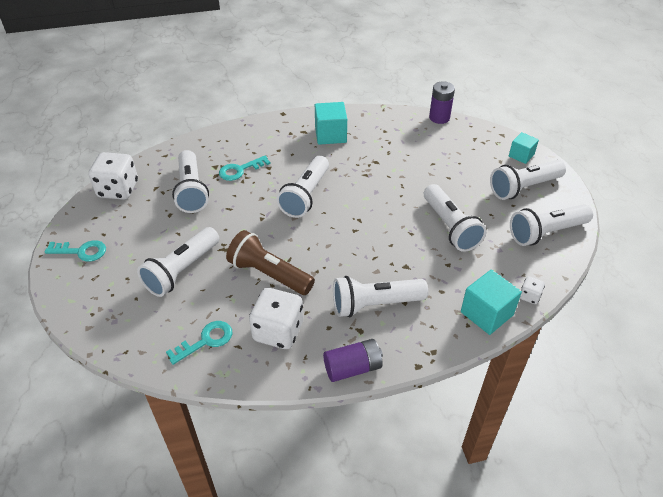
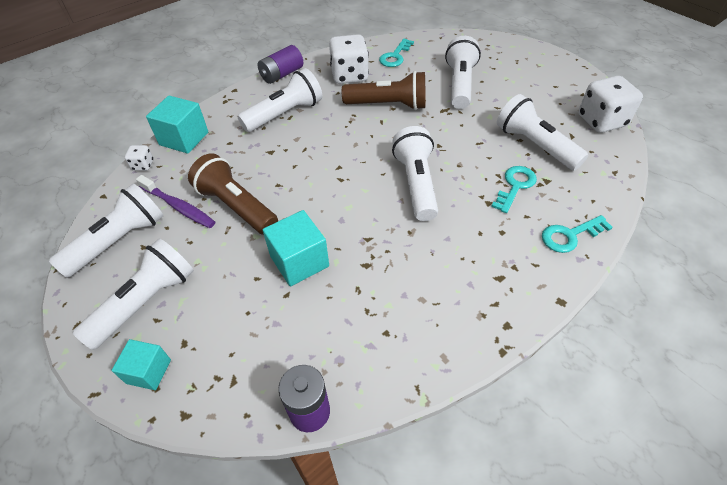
camera: 155 degrees right, 5 degrees up
turquoise key [44,240,106,262] -> turquoise key moved to [542,215,613,253]
turquoise cube [315,102,347,145] -> turquoise cube moved to [263,210,329,286]
white flashlight [424,184,487,252] -> brown flashlight [188,153,278,235]
none -> purple toothbrush [136,175,215,228]

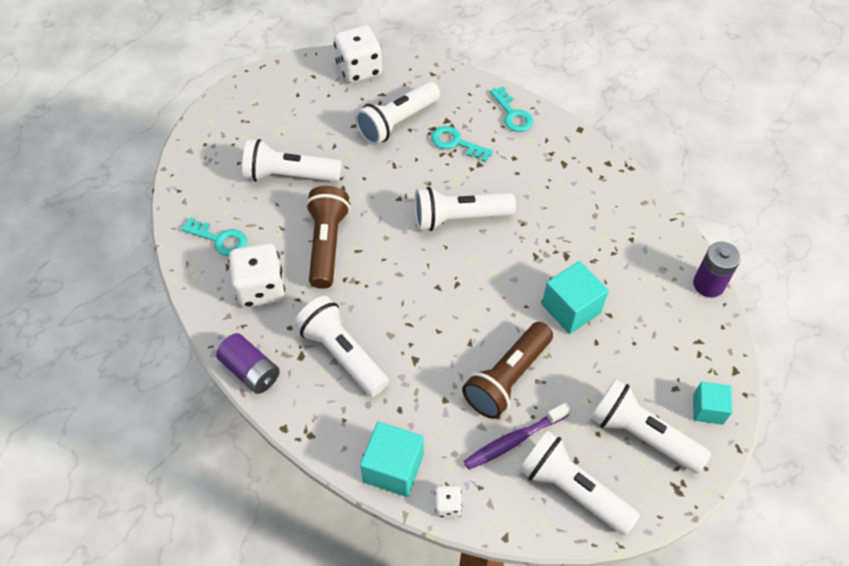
camera: 95 degrees left, 5 degrees up
purple toothbrush [136,175,215,228] -> purple toothbrush turned 150 degrees counterclockwise [464,402,571,470]

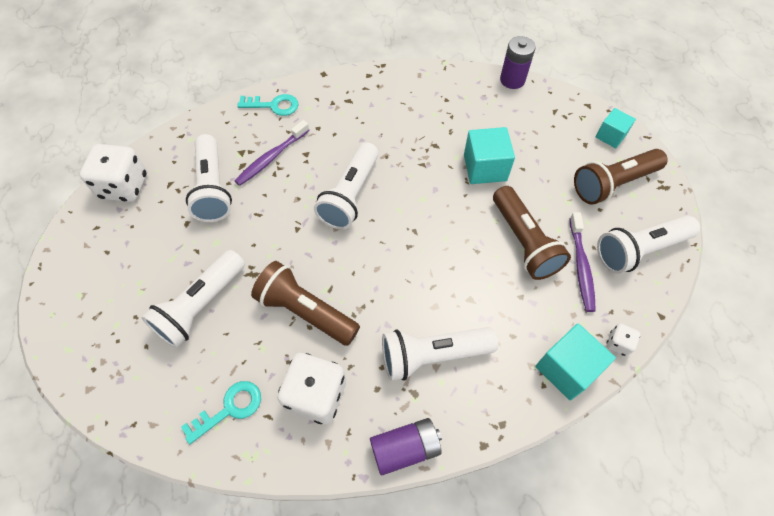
camera: 60 degrees left, 5 degrees up
turquoise key [431,126,493,162] -> purple toothbrush [234,120,309,186]
white flashlight [591,379,711,473] -> brown flashlight [574,149,668,205]

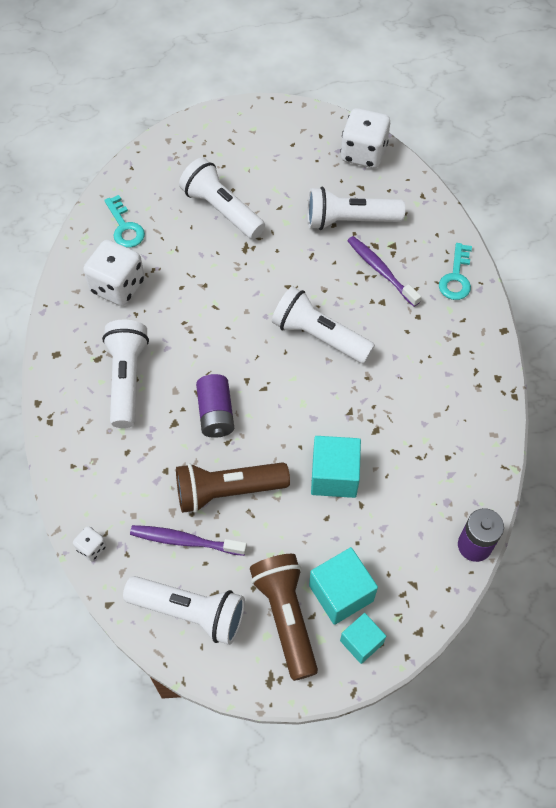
camera: 100 degrees right, 0 degrees up
brown flashlight [251,261,360,346] -> none
purple battery [370,418,442,475] -> purple battery moved to [196,374,234,438]
turquoise cube [535,324,616,400] -> turquoise cube moved to [309,547,378,625]
white flashlight [597,215,700,274] -> white flashlight turned 120 degrees clockwise [123,576,245,645]

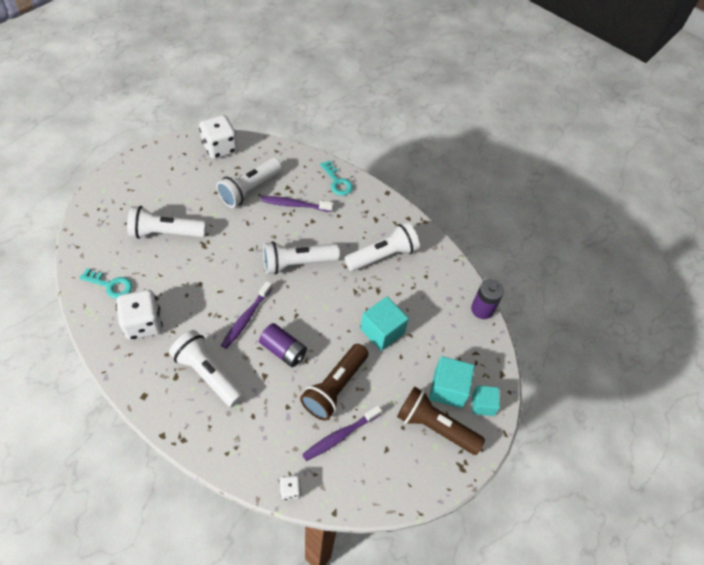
camera: 50 degrees left, 5 degrees down
white flashlight [123,576,245,645] -> white flashlight moved to [344,222,420,271]
none -> purple toothbrush [221,281,272,349]

